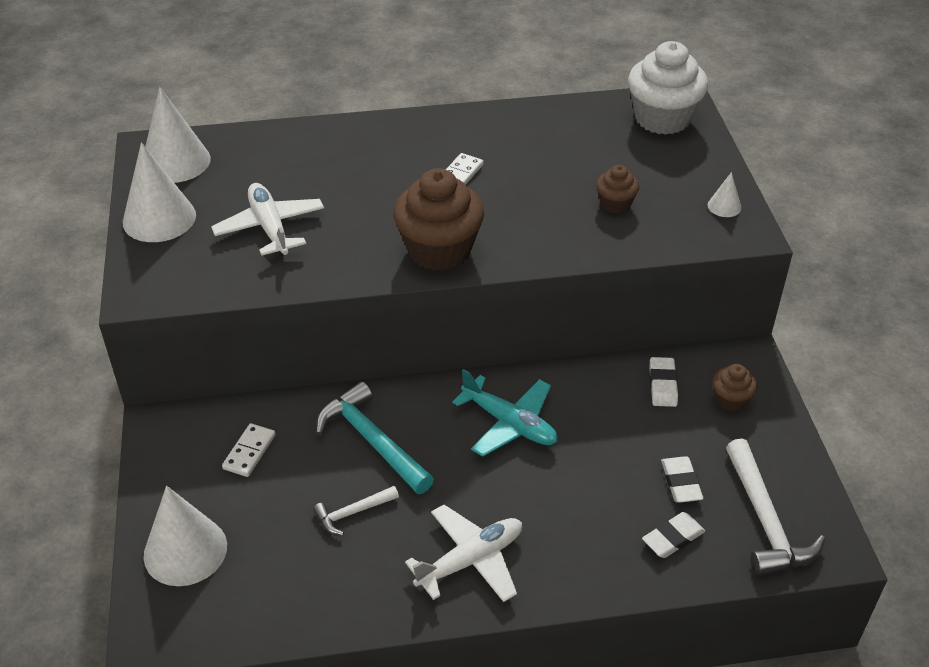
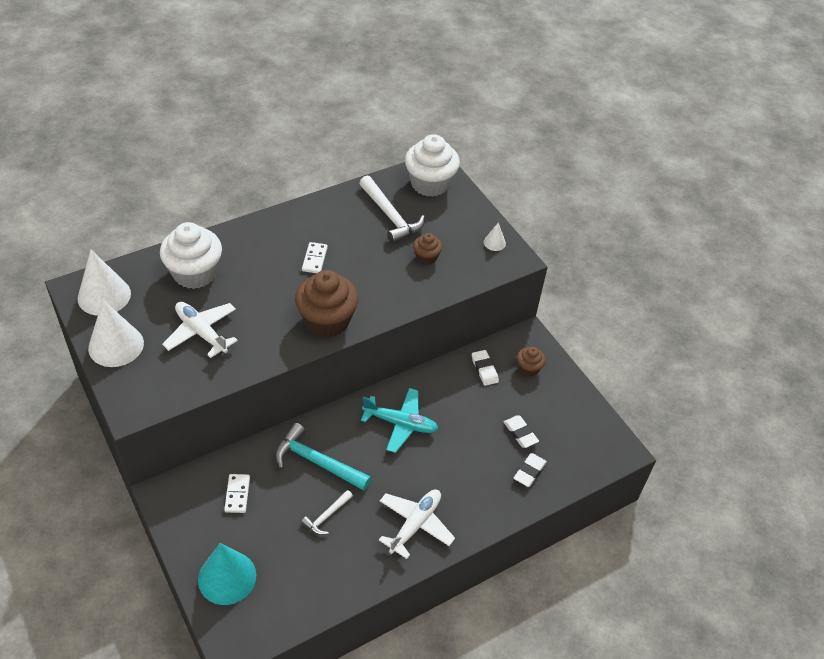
camera: 25 degrees left, 5 degrees up
white cone [144,486,227,586] -> turquoise cone [198,543,256,605]
white hammer [726,438,825,576] -> white hammer moved to [359,176,425,244]
none -> white cupcake [160,222,222,289]

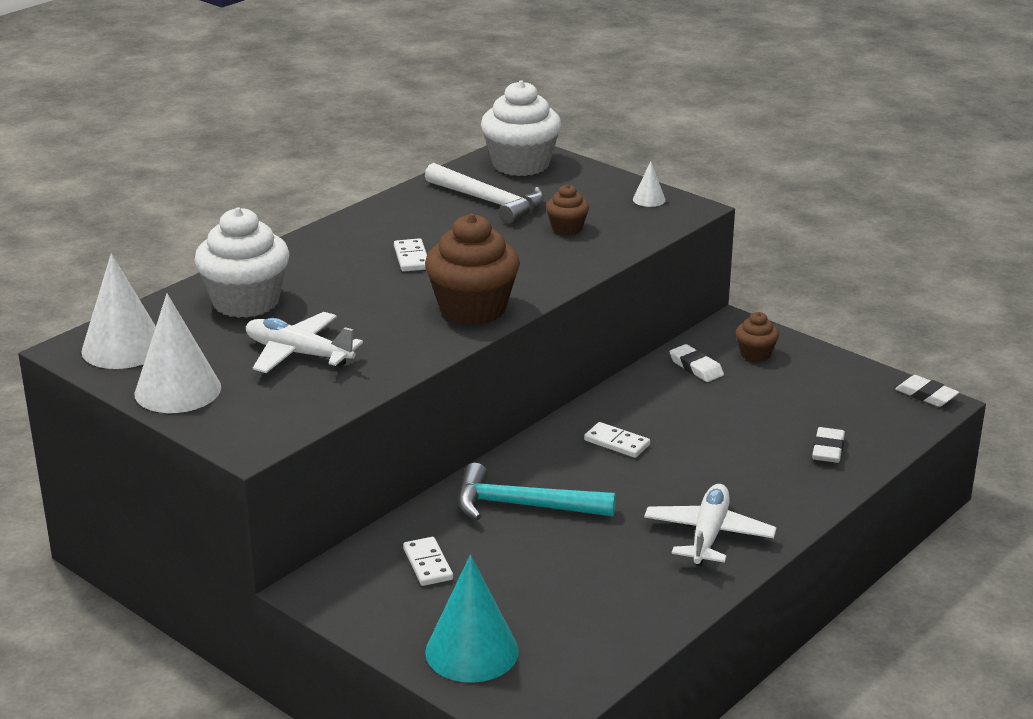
camera: 15 degrees left, 20 degrees down
white hammer [301,490,353,535] -> none
turquoise plane [361,388,438,453] -> white domino [584,422,650,458]
white eraser [504,416,539,448] -> white eraser moved to [895,375,959,407]

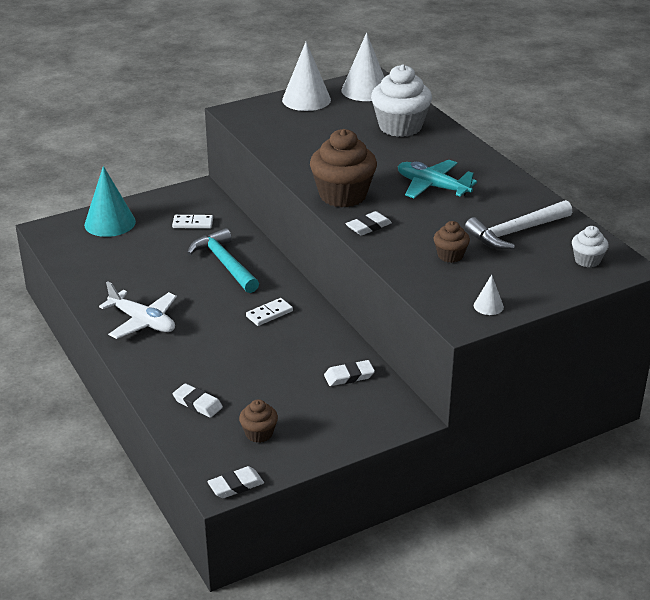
camera: 110 degrees right, 5 degrees up
white plane [246,312,363,373] -> none
white domino [394,238,427,272] -> turquoise plane [398,160,477,198]
turquoise hammer [458,463,616,520] -> turquoise hammer turned 60 degrees counterclockwise [187,228,259,293]
white cupcake [481,80,561,176] -> white cupcake [572,226,609,268], size x0.50
brown cupcake [736,312,779,362] -> brown cupcake moved to [239,399,278,443]
none -> white eraser [346,211,392,236]

